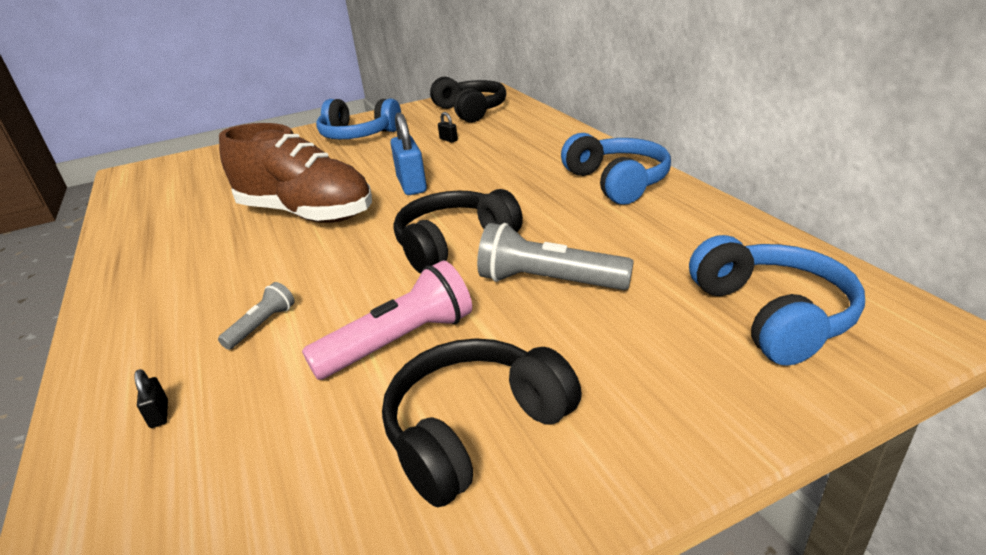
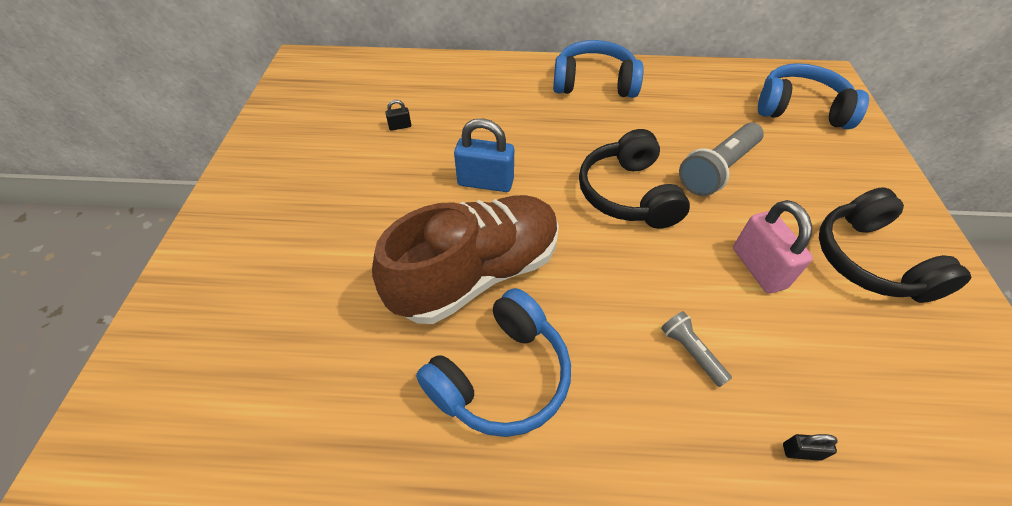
camera: 65 degrees left, 20 degrees up
pink flashlight [302,260,472,380] -> pink padlock [733,200,813,293]
blue headphones [316,99,401,139] -> blue headphones moved to [416,288,571,437]
black headphones [430,77,506,123] -> none

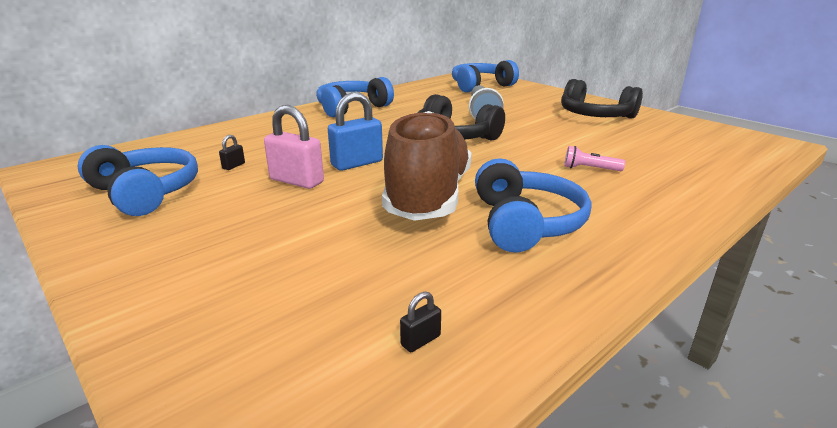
camera: 45 degrees left, 25 degrees down
grey flashlight [661,311,732,387] -> pink flashlight [564,146,625,171]
pink padlock [733,200,813,293] -> pink padlock moved to [264,105,324,189]
black padlock [783,434,838,461] -> black padlock moved to [400,292,441,352]
none -> blue headphones [78,145,198,216]

